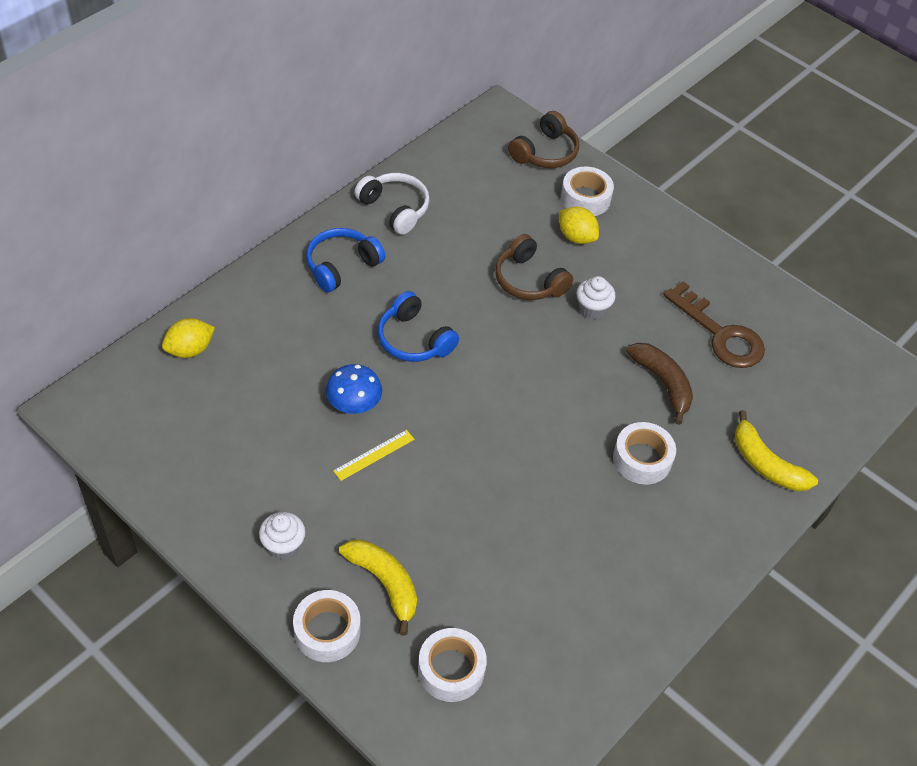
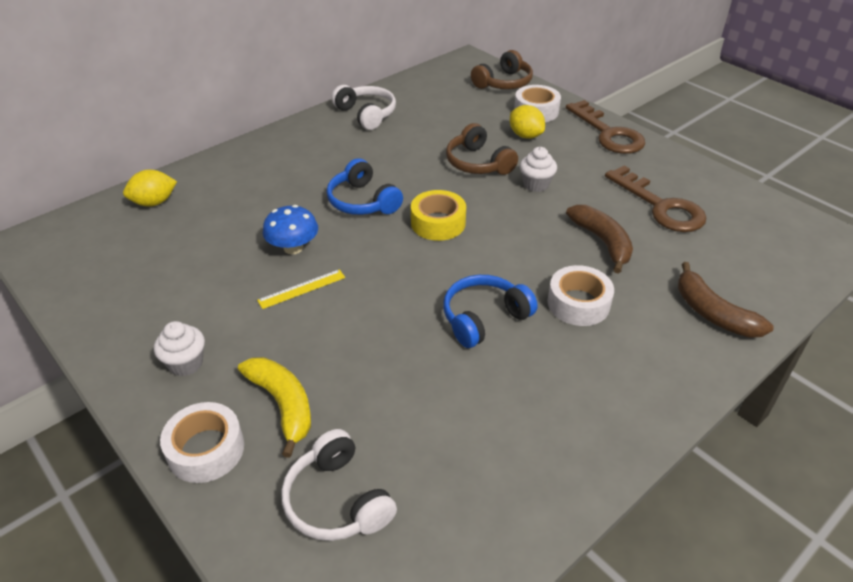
camera: 10 degrees right, 10 degrees down
blue headphones [306,228,385,292] -> blue headphones moved to [443,275,537,348]
white tape [418,628,487,702] -> white headphones [281,429,397,541]
yellow banana [735,410,818,491] -> brown banana [678,262,774,338]
none -> yellow tape [411,190,466,241]
none -> brown key [566,100,645,154]

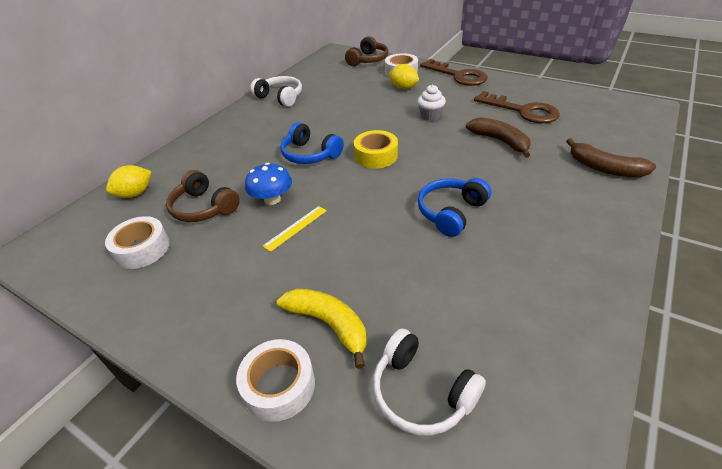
camera: 15 degrees left, 0 degrees up
white cupcake [154,321,205,376] -> none
brown headphones [446,123,518,175] -> brown headphones moved to [166,170,240,222]
white tape [548,265,614,326] -> white tape moved to [105,216,170,269]

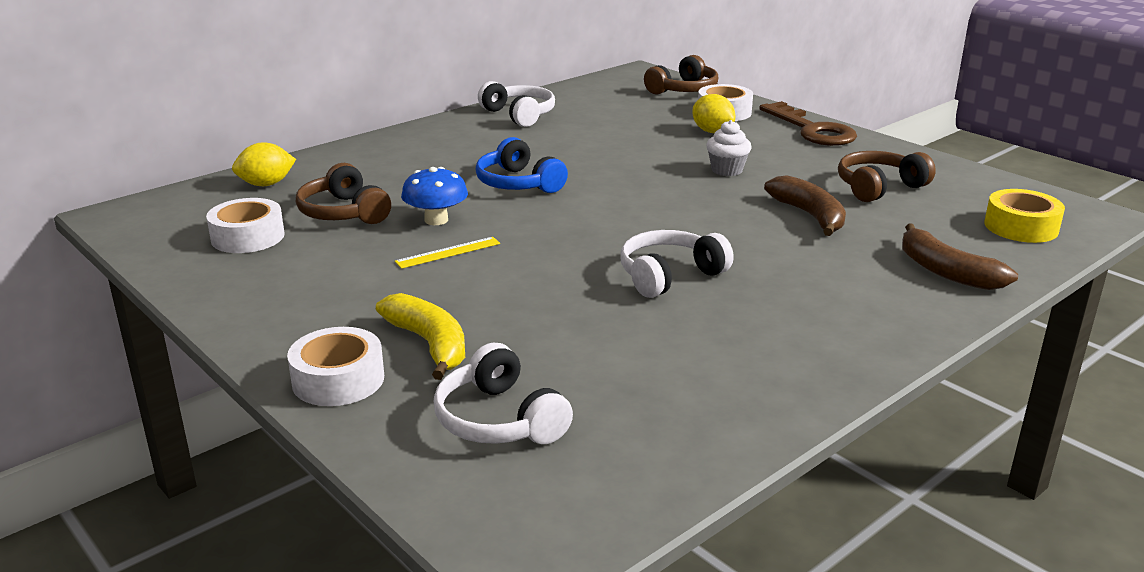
camera: 15 degrees right, 15 degrees down
yellow tape [354,130,398,169] -> yellow tape moved to [984,189,1065,243]
blue headphones [418,178,491,237] -> white headphones [620,230,734,298]
brown key [474,91,560,123] -> brown headphones [838,151,936,202]

